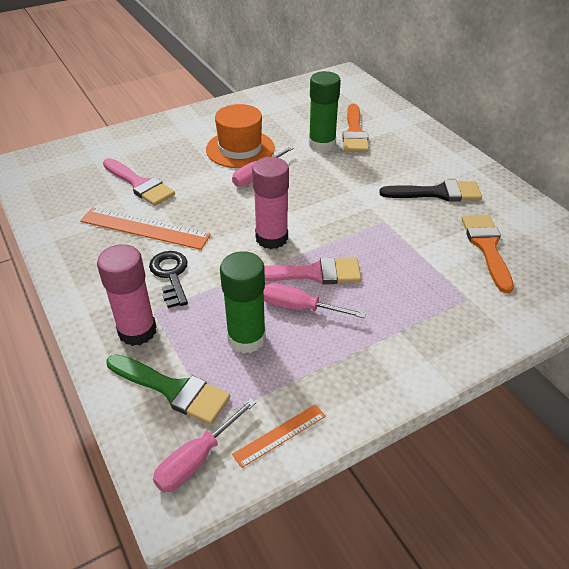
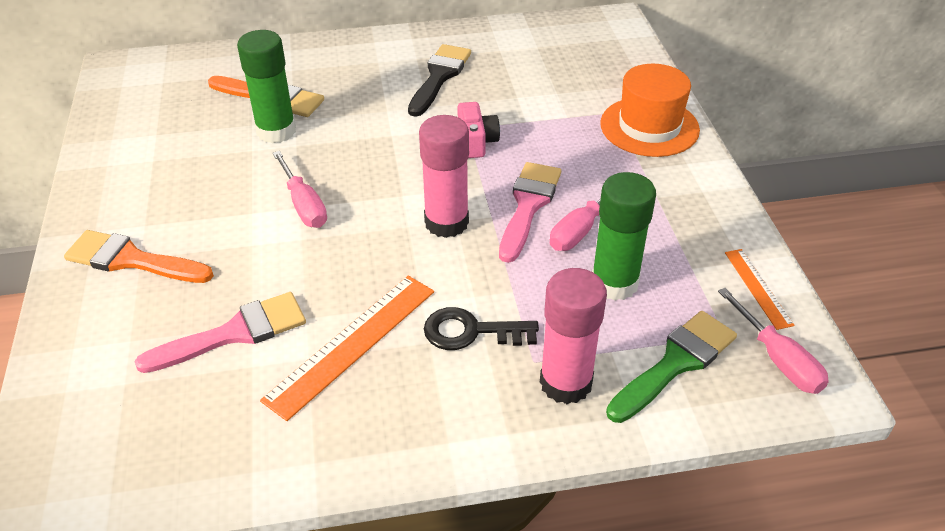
camera: 70 degrees left, 0 degrees up
orange hat [206,104,275,168] -> orange hat moved to [600,64,700,157]
orange brush [462,215,514,293] -> orange brush moved to [64,230,214,283]
none -> pink camera [457,102,500,158]

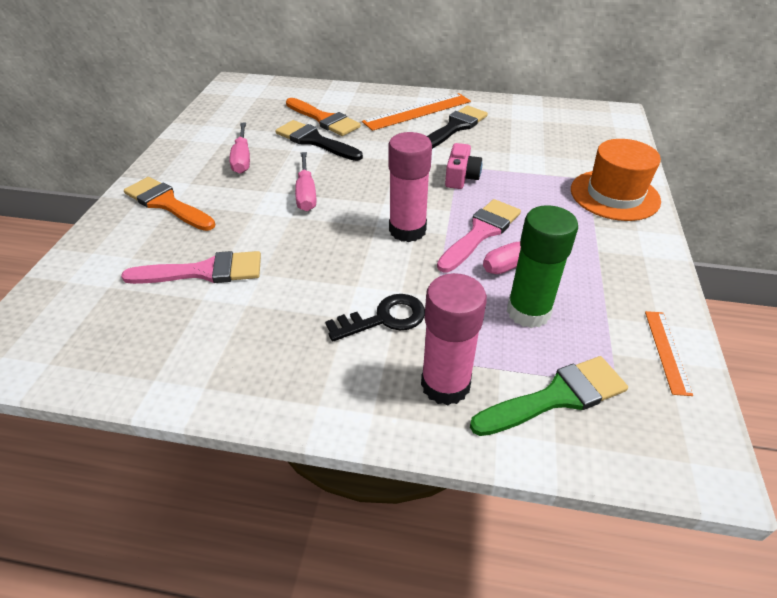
camera: 20 degrees right, 0 degrees up
green glue stick [237,30,296,144] -> black brush [275,120,363,161]
orange ruler [260,276,434,421] -> orange ruler moved to [362,93,471,131]
black key [424,307,539,350] -> black key turned 135 degrees clockwise [325,294,425,341]
pink screwdriver [718,288,829,394] -> pink screwdriver moved to [229,122,250,174]

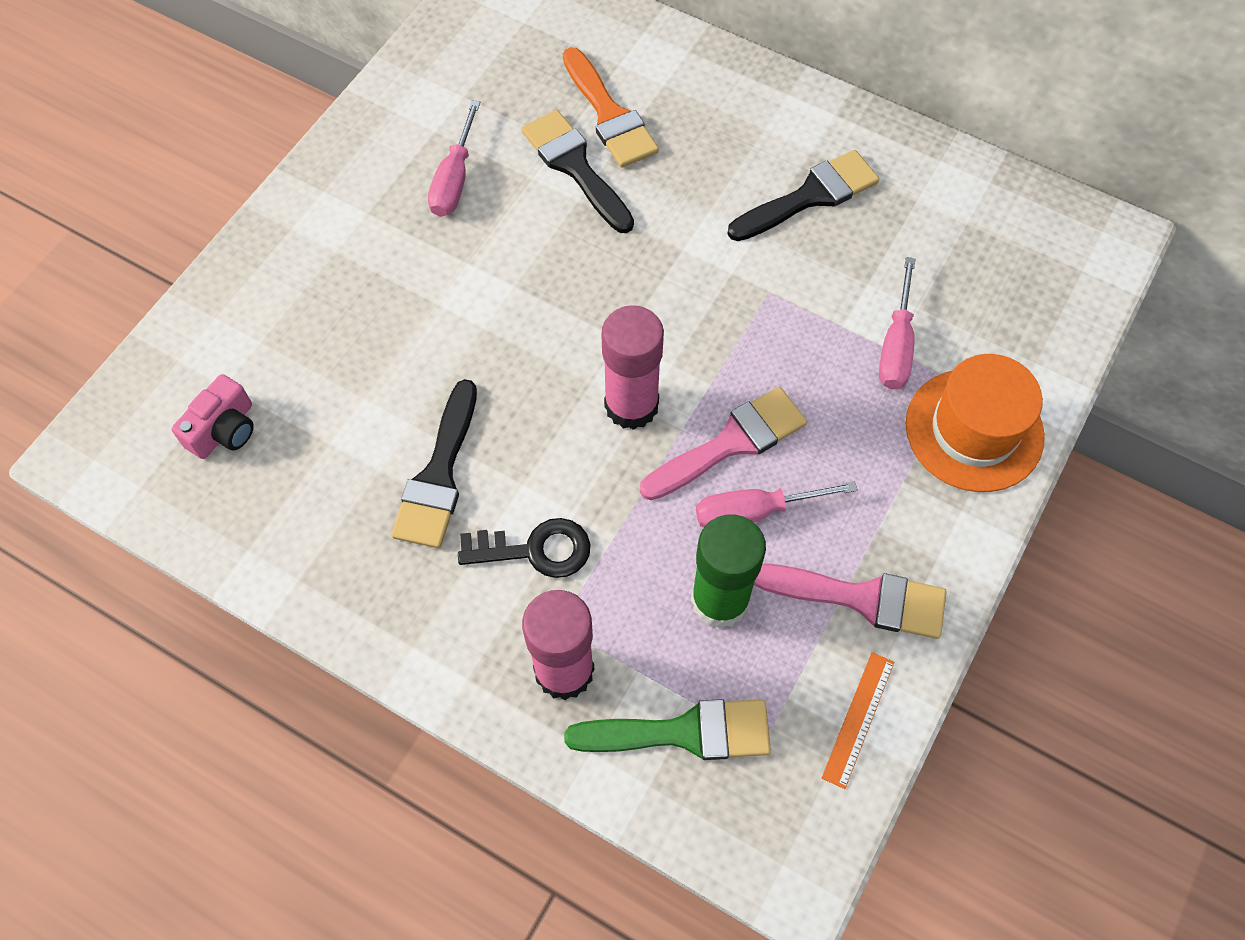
camera: 20 degrees right, 20 degrees up
pink brush [121,251,261,284] -> pink brush moved to [754,563,946,639]
orange brush [124,177,216,231] -> none
pink screwdriver [295,152,316,211] -> pink screwdriver moved to [879,257,915,389]
orange ruler [362,93,471,131] -> none
pink camera [445,143,482,189] -> pink camera moved to [171,374,254,459]
none -> black brush [391,379,477,548]

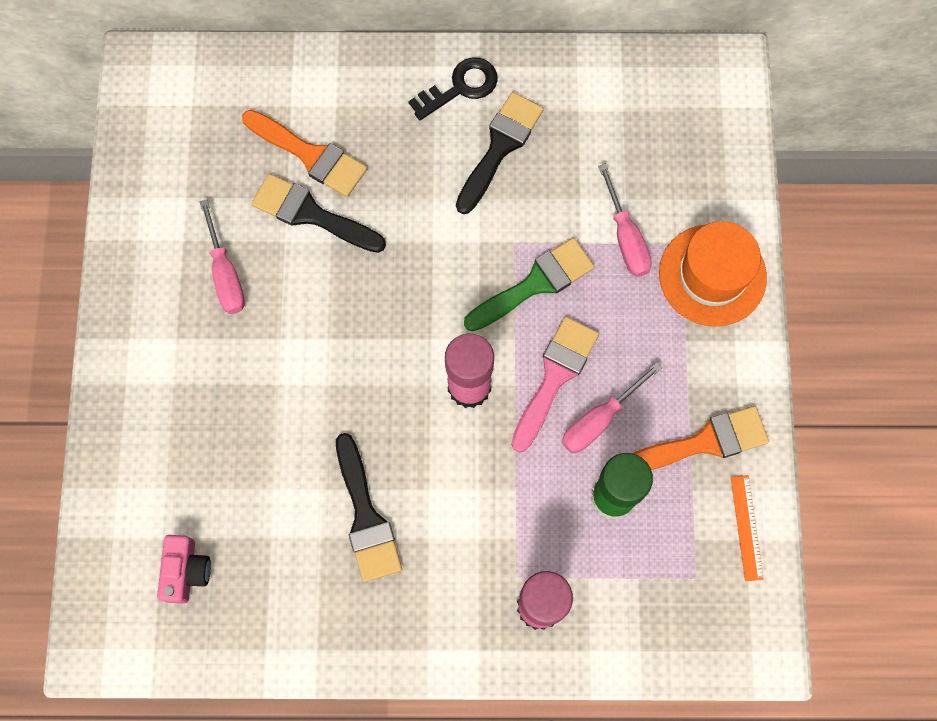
camera: 30 degrees left, 10 degrees up
black key [458,518,591,578] -> black key moved to [408,57,498,120]
green brush [564,699,771,760] -> green brush moved to [464,238,595,332]
pink brush [754,563,946,639] -> orange brush [632,406,769,470]

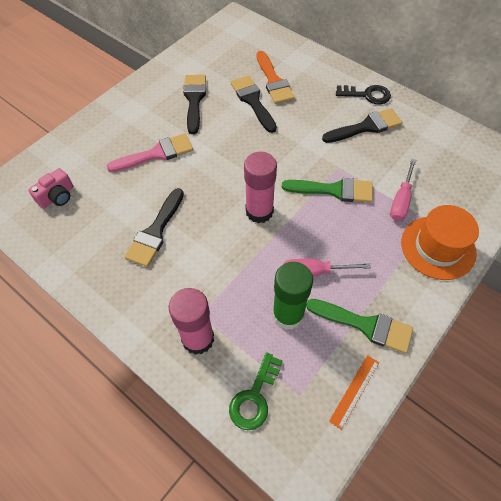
camera: 40 degrees right, 15 degrees down
pink screwdriver [200,199,245,314] -> black brush [183,75,206,134]
pink brush [511,316,599,452] -> pink brush moved to [107,134,193,172]
orange brush [632,406,769,470] -> green brush [306,299,413,354]
none -> green key [229,353,283,430]

